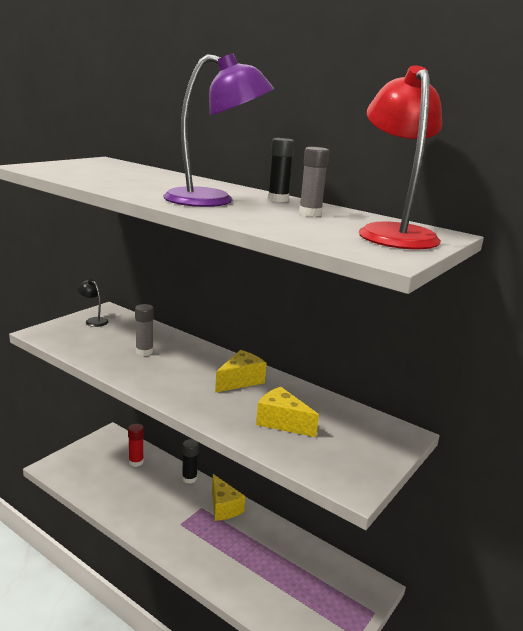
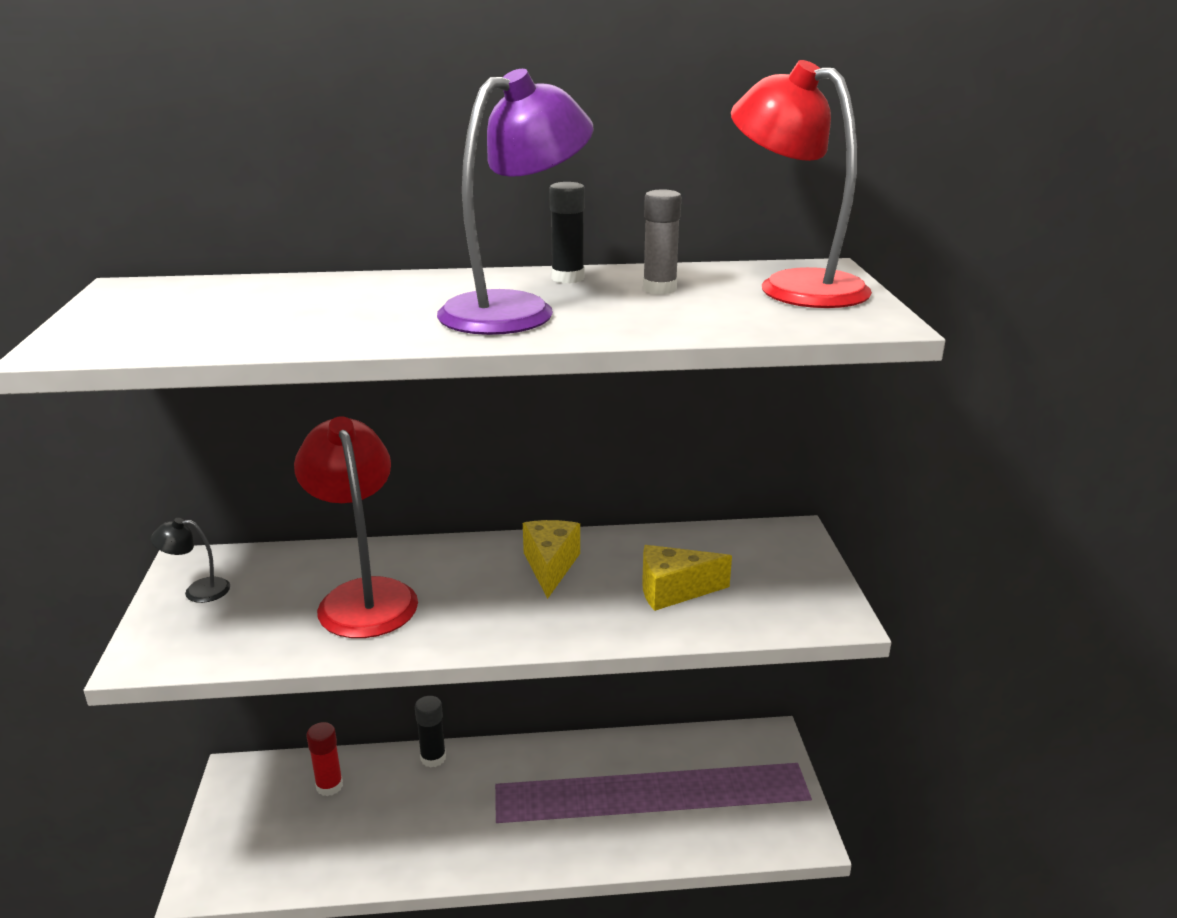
camera: 40 degrees left, 5 degrees up
grey glue stick [135,304,154,356] -> red lamp [294,416,418,638]
yellow cheese [212,474,245,521] -> none

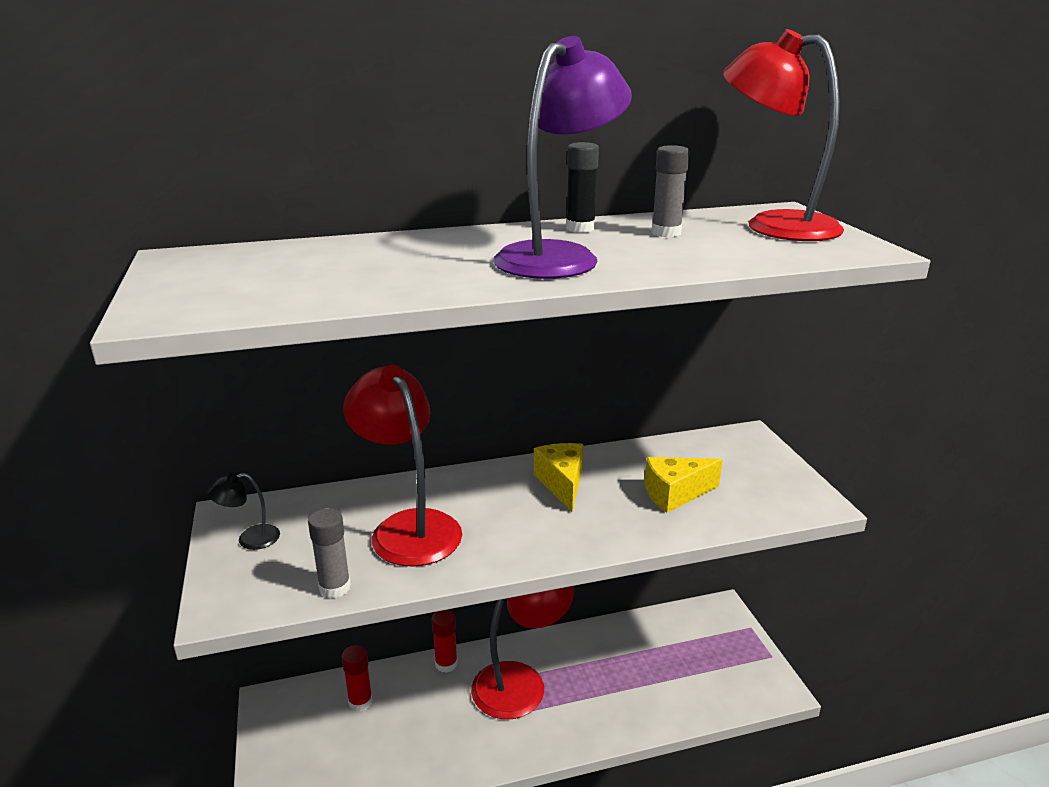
camera: 10 degrees left, 0 degrees up
black glue stick [415,696,446,768] -> red glue stick [432,610,458,673]
none -> grey glue stick [308,508,351,598]
none -> red lamp [471,586,574,719]

